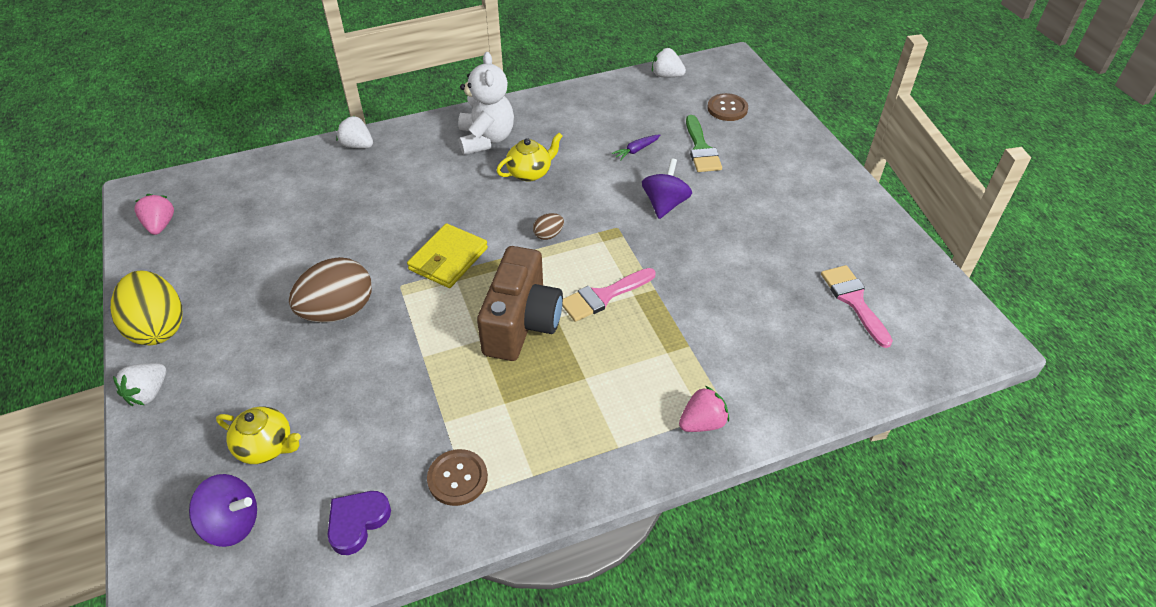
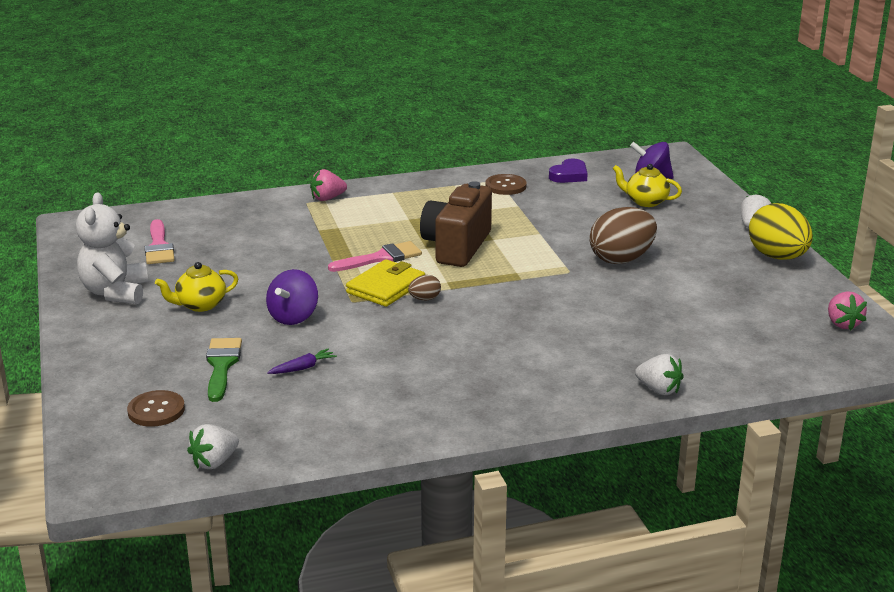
camera: 175 degrees left, 20 degrees down
yellow wallet [407,223,488,288] -> yellow wallet moved to [346,259,425,307]
white teddy bear [458,52,514,155] -> white teddy bear moved to [76,192,148,304]
yellow teapot [497,133,562,182] -> yellow teapot moved to [155,262,238,312]
white strawberry [652,48,686,77] -> white strawberry turned 105 degrees clockwise [187,424,239,469]

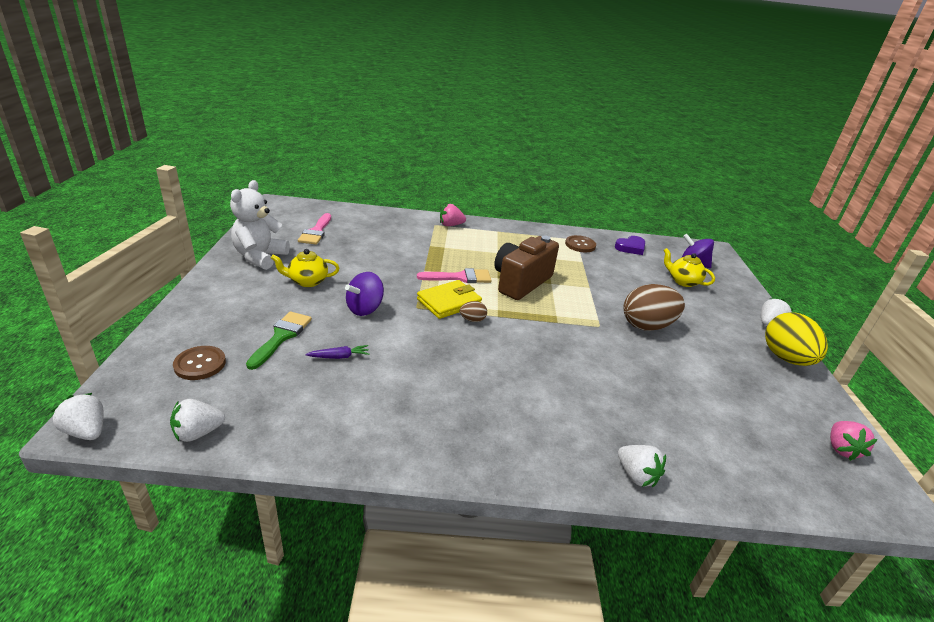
camera: 15 degrees right, 5 degrees up
none -> white strawberry [51,393,104,440]

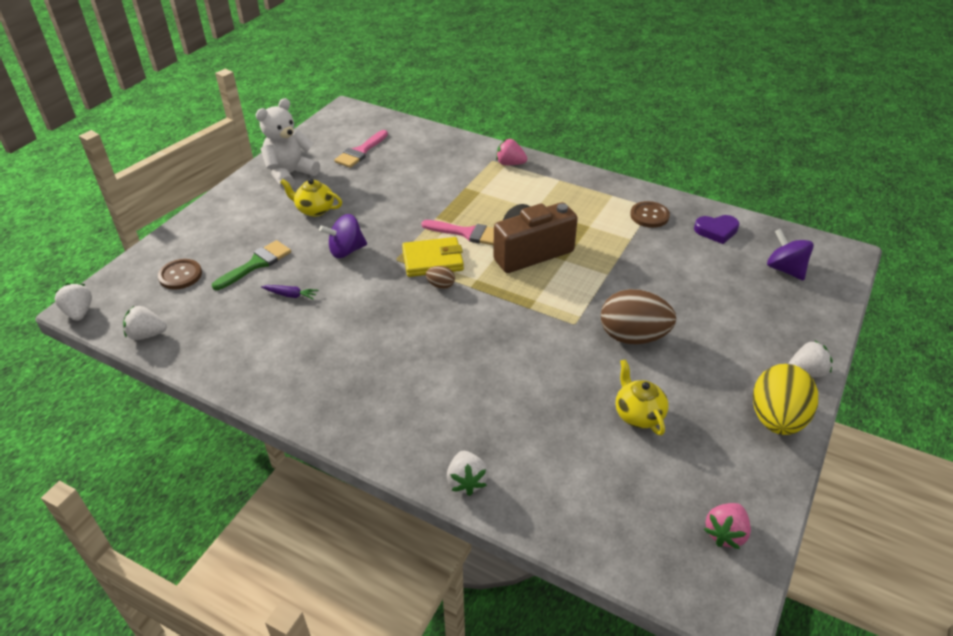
camera: 30 degrees right, 10 degrees up
yellow teapot [664,248,715,287] -> yellow teapot moved to [615,359,669,436]

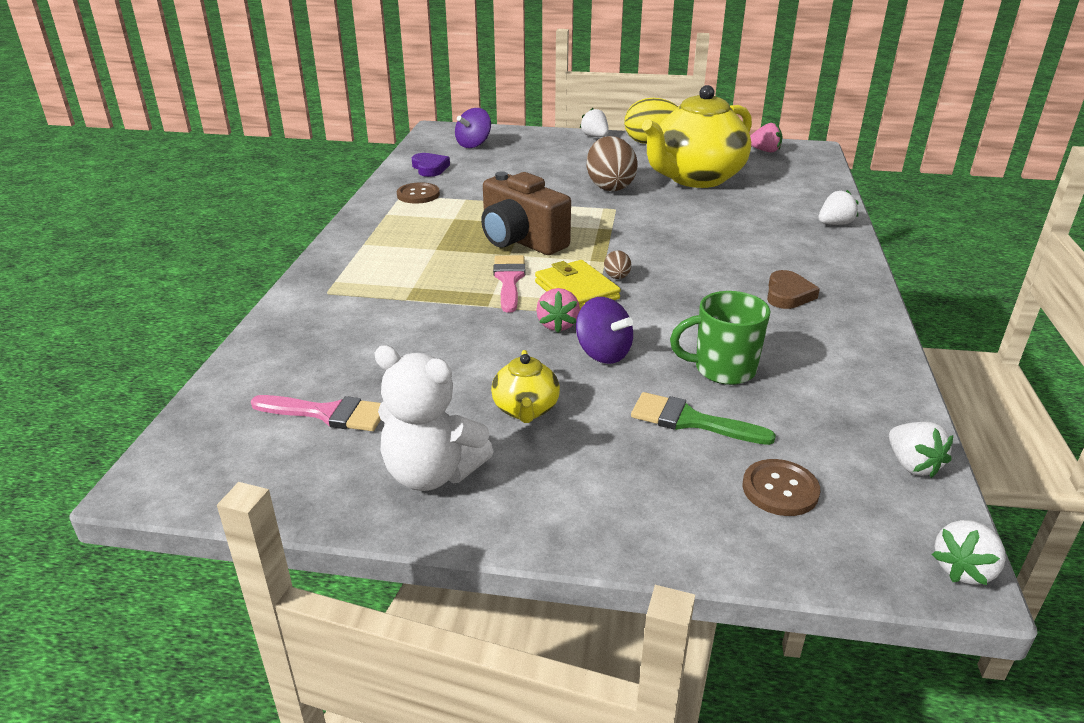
camera: 110 degrees left, 10 degrees down
purple carrot [261,285,319,300] -> green mug [670,291,771,385]
pink strawberry [496,139,527,165] -> pink strawberry moved to [536,288,580,333]
yellow teapot [615,359,669,436] -> yellow teapot [642,85,752,188], size x2.29
none -> brown heart [767,270,820,309]

